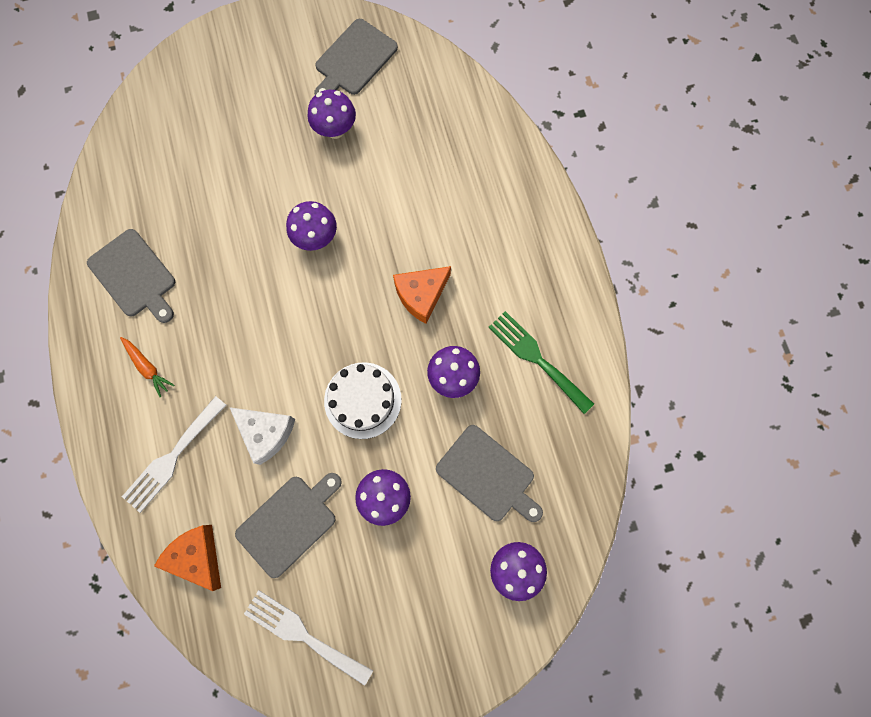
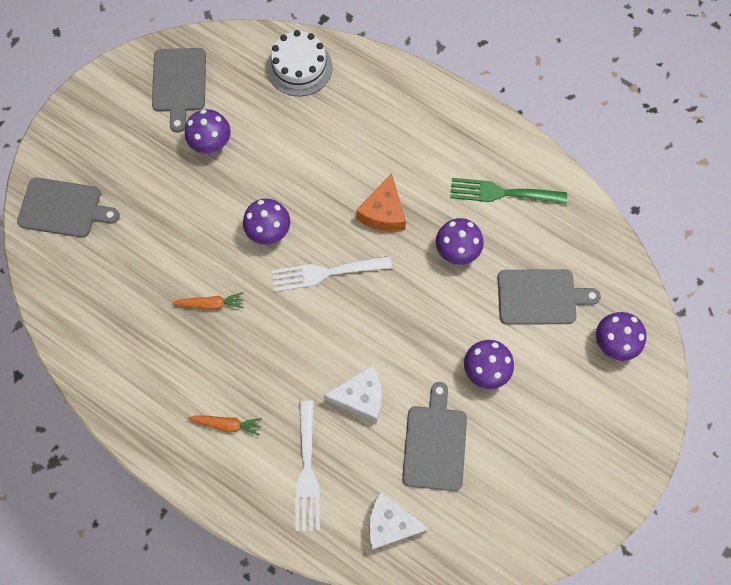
camera: 40 degrees left, 5 degrees down
grey cutting board [87,229,175,323] -> grey cutting board moved to [17,178,120,238]
orange cheese [154,525,221,591] -> white cheese [369,491,430,550]
white fork [244,590,373,686] -> white fork moved to [272,256,392,292]
white cake [324,362,402,439] -> white cake moved to [267,30,333,96]
none -> orange carrot [172,292,244,309]

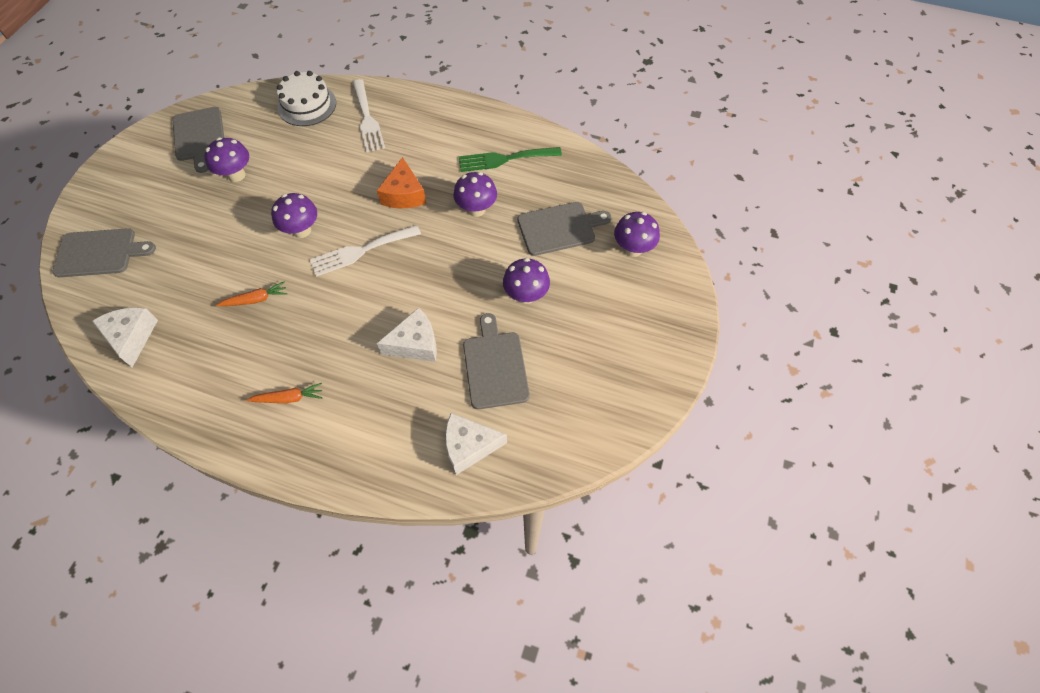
camera: 15 degrees left, 10 degrees down
white fork [295,401,320,531] -> white fork moved to [352,79,385,152]
none -> white cheese [92,307,158,368]

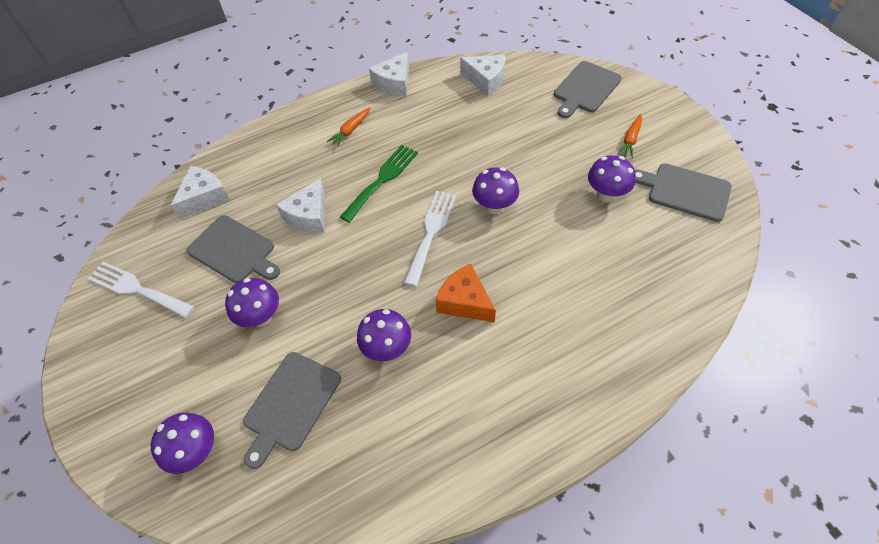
camera: 135 degrees right, 5 degrees down
orange carrot [216,281,287,306] -> orange carrot moved to [618,114,642,158]
white cake [277,71,336,126] -> none
white fork [352,79,385,152] -> white fork moved to [88,262,195,318]
green fork [458,147,562,172] -> green fork moved to [340,145,418,223]
none -> white cheese [369,52,409,97]

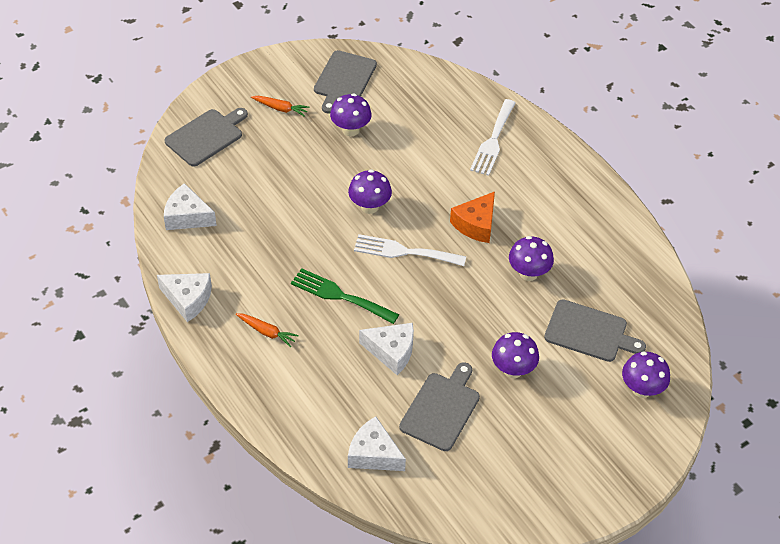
camera: 100 degrees left, 5 degrees down
white fork [88,262,195,318] -> white fork moved to [470,99,516,176]
white cheese [460,55,505,96] -> white cheese turned 90 degrees counterclockwise [164,183,217,230]
grey cutting board [554,61,622,118] -> grey cutting board turned 75 degrees counterclockwise [164,108,248,167]

